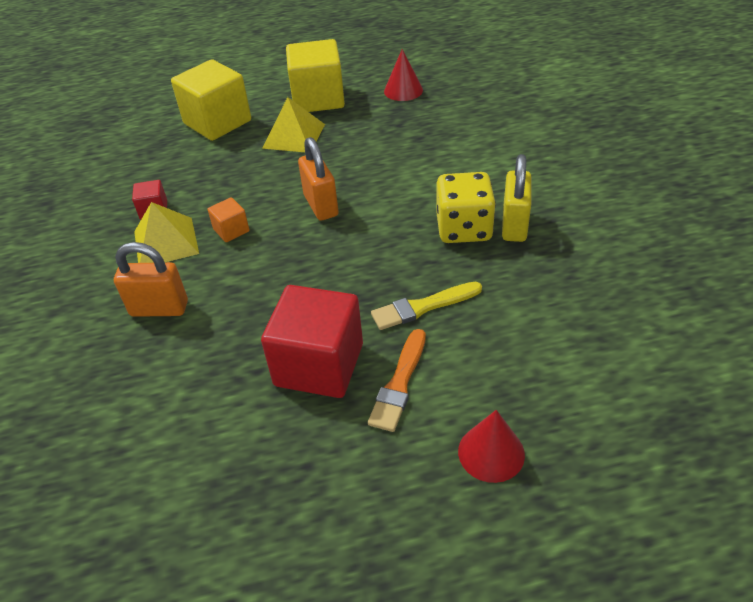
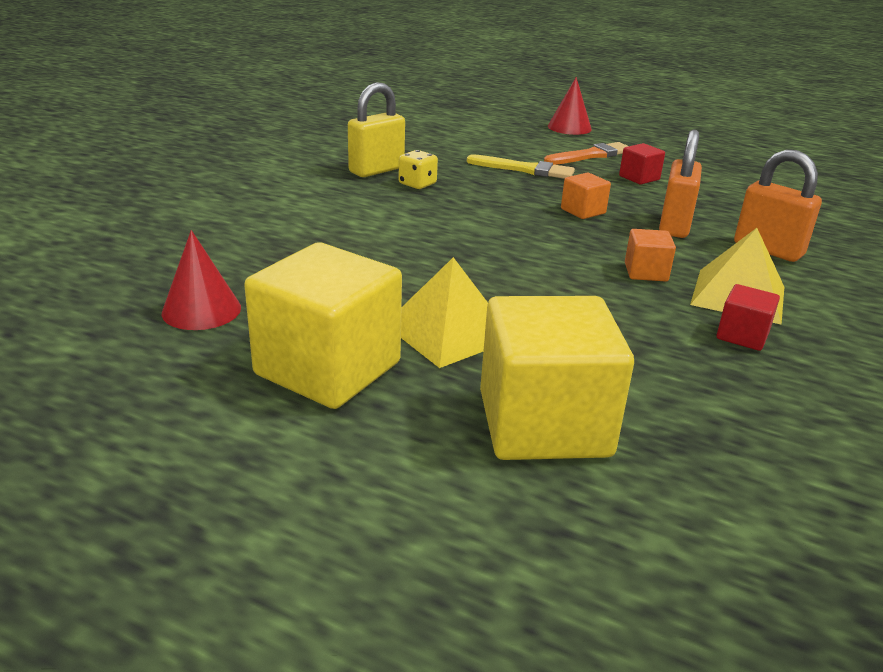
camera: 145 degrees left, 15 degrees down
red cube [261,285,363,398] -> red cube [619,143,665,185], size x0.46
orange padlock [298,137,339,221] -> orange padlock moved to [659,130,702,238]
yellow dice [436,172,496,243] -> yellow dice [399,150,438,189], size x0.52
none -> orange cube [561,173,611,219]

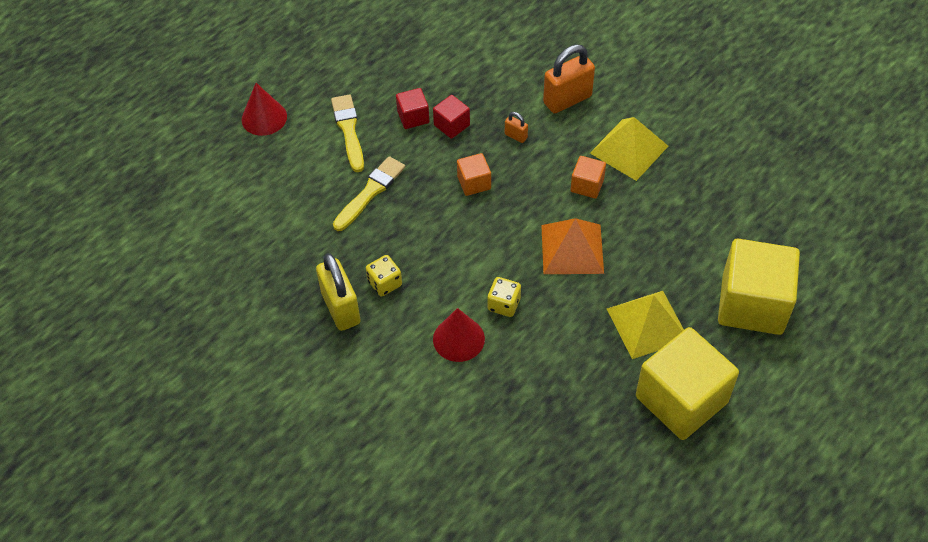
camera: 70 degrees left, 25 degrees up
red cone [161,230,241,330] -> red cone moved to [433,308,485,362]
orange brush [544,142,628,165] -> yellow brush [331,94,364,172]
orange padlock [659,130,702,238] -> orange padlock [505,112,528,143], size x0.46
red cube [716,284,780,351] -> red cube moved to [433,95,470,139]
none -> yellow dice [487,277,521,317]
none -> orange pyramid [541,218,604,274]

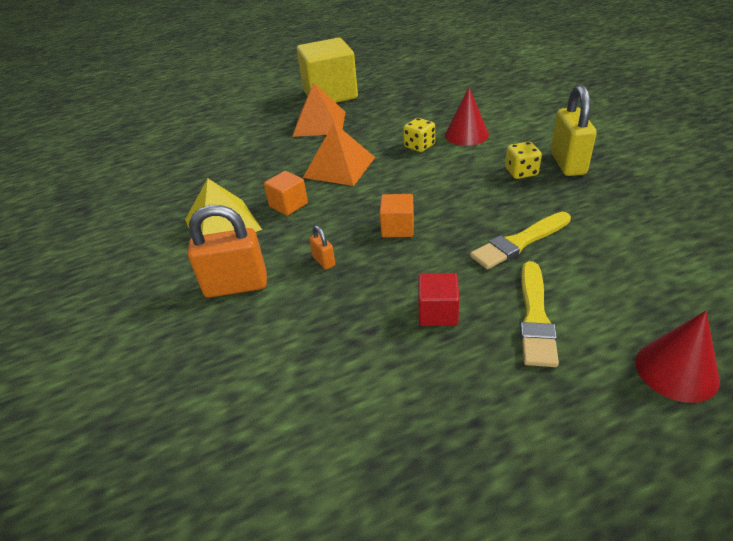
camera: 155 degrees left, 15 degrees down
red cube [433,95,470,139] -> none
yellow pyramid [607,291,684,359] -> orange pyramid [293,83,346,137]
yellow cube [718,239,800,335] -> none

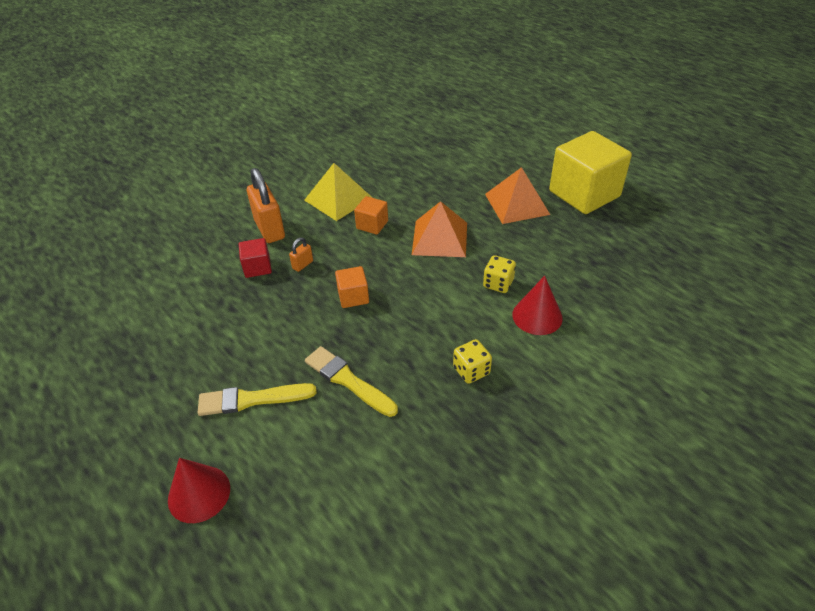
camera: 70 degrees right, 5 degrees up
red cube [418,273,460,326] -> red cube moved to [239,238,272,278]
yellow padlock [551,85,597,176] -> none

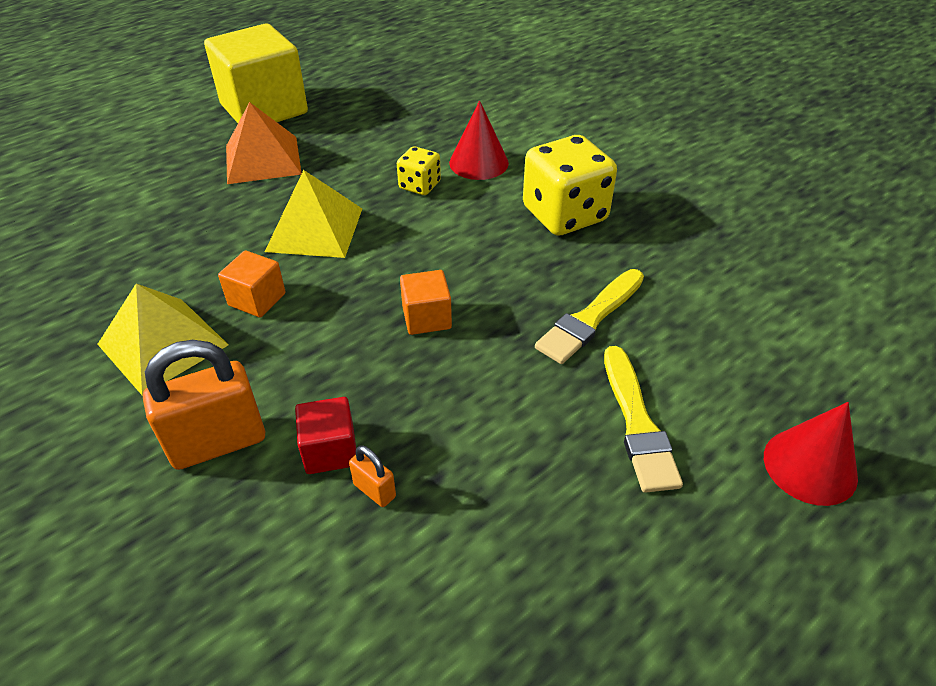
camera: 90 degrees left, 0 degrees up
orange padlock [289,237,313,272] -> orange padlock moved to [349,445,396,507]
orange pyramid [412,201,467,257] -> yellow pyramid [265,170,362,258]
yellow dice [453,339,492,384] -> yellow dice [523,135,617,236], size x1.92

